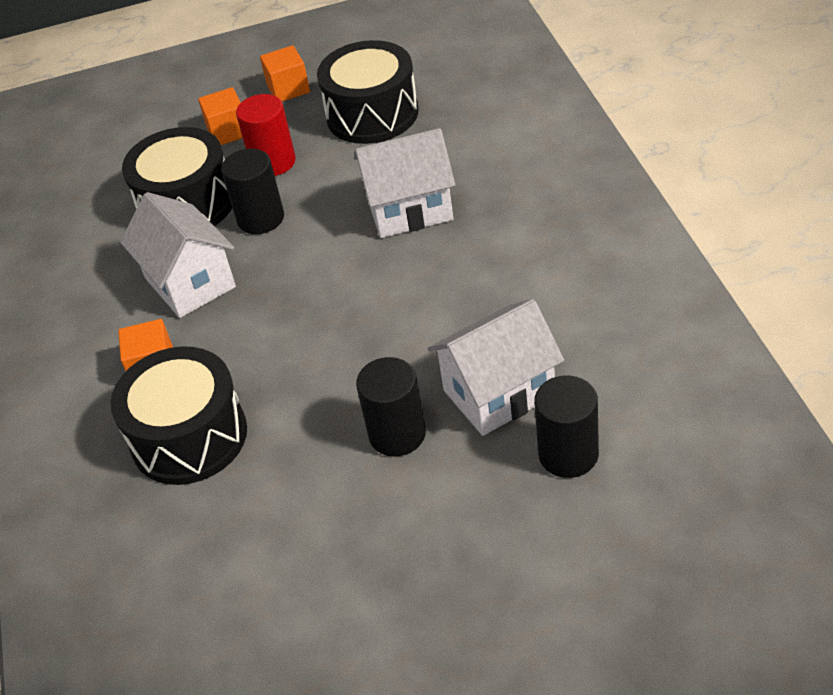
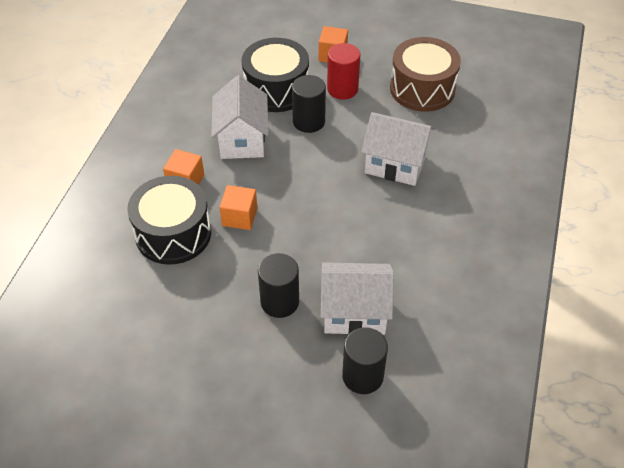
camera: 25 degrees right, 5 degrees up
orange cube [260,45,310,102] -> orange cube moved to [219,185,257,230]
black drum [317,40,419,144] -> brown drum [390,37,461,112]

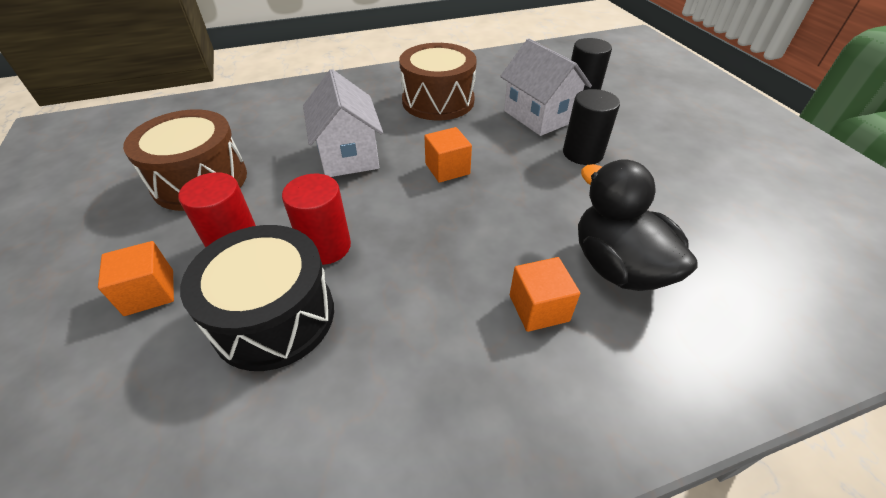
camera: 125 degrees left, 5 degrees down
black drum [127,176,211,265] -> black duck [578,159,698,291]
white house [211,75,269,159] -> none
orange cube [219,185,257,230] -> orange cube moved to [424,127,472,183]
black cylinder [292,75,326,133] -> red cylinder [282,174,351,265]
none -> brown drum [399,43,477,120]

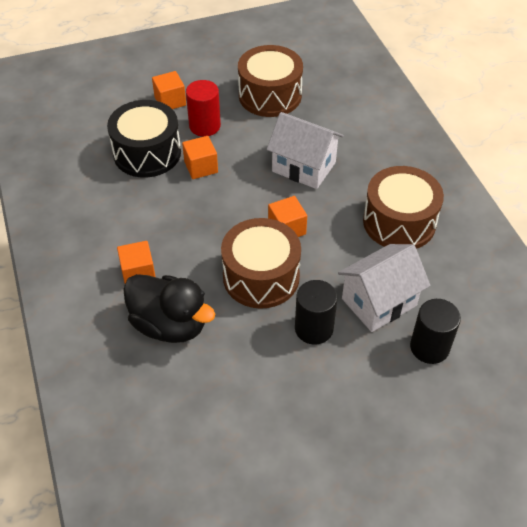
camera: 90 degrees right, 5 degrees up
red cylinder [282,174,351,265] -> orange cube [182,136,218,179]
white house [303,69,383,177] -> white house turned 45 degrees clockwise [267,112,344,189]
black duck [578,159,698,291] -> black duck turned 60 degrees clockwise [123,274,215,343]
none -> brown drum [221,218,301,309]

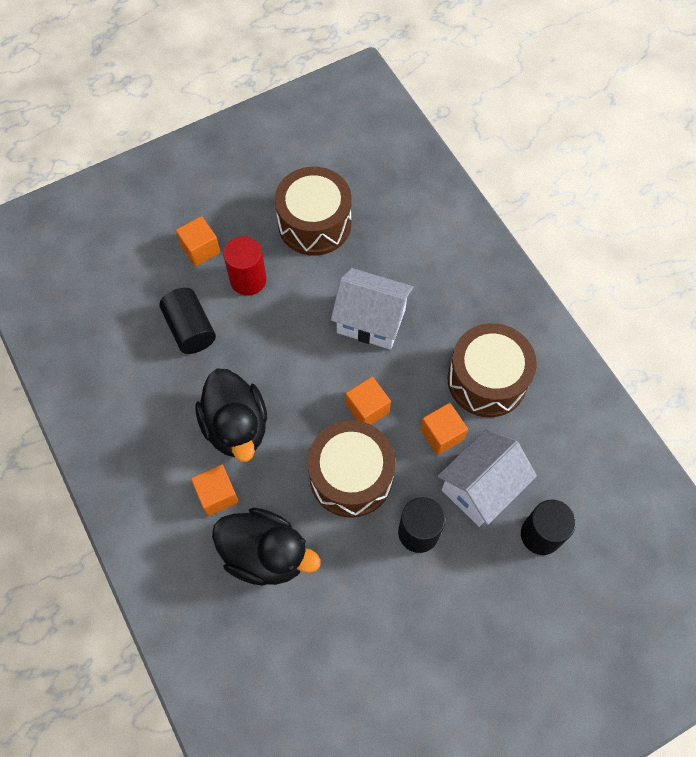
camera: 10 degrees left, 15 degrees up
black drum [107,100,181,178] -> black cylinder [159,288,216,354]
orange cube [182,136,218,179] -> orange cube moved to [420,403,468,455]
none -> black duck [195,369,267,462]

